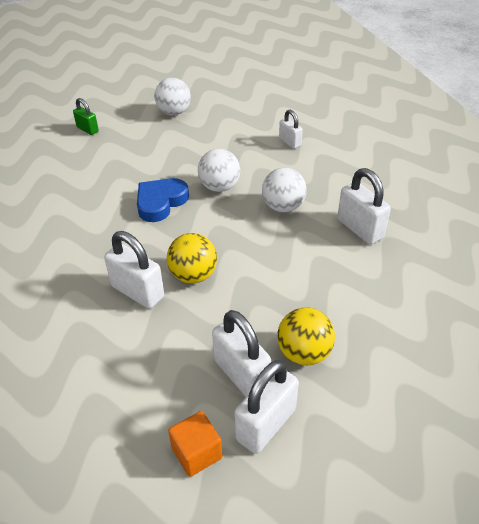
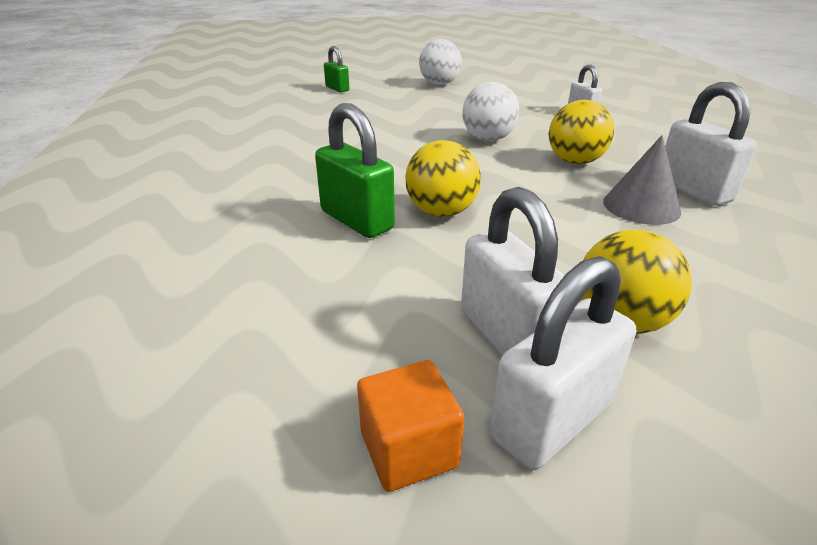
camera: 10 degrees right, 10 degrees down
white padlock [104,231,164,308] -> green padlock [315,103,395,238]
blue heart [137,178,189,222] -> none
white ball [262,168,307,212] -> yellow ball [549,100,614,164]
none -> grey cone [603,135,681,225]

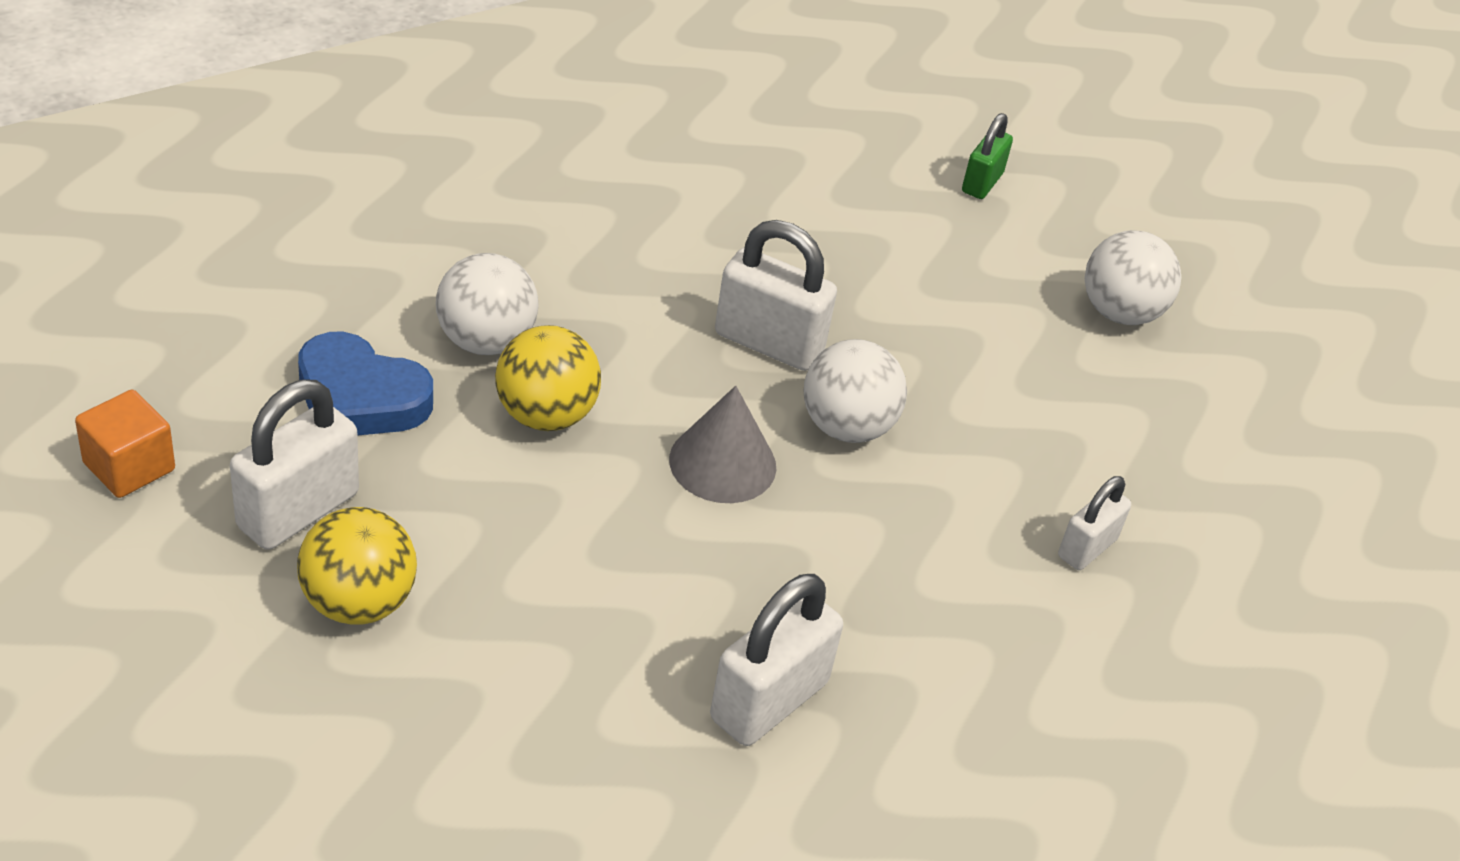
camera: 60 degrees right, 10 degrees up
green padlock [315,103,395,238] -> white ball [436,253,539,355]
white padlock [490,256,636,470] -> white padlock moved to [715,220,837,371]
yellow ball [549,100,614,164] -> none
grey cone [603,135,681,225] -> grey cone moved to [669,386,776,503]
none -> blue heart [298,332,433,436]

